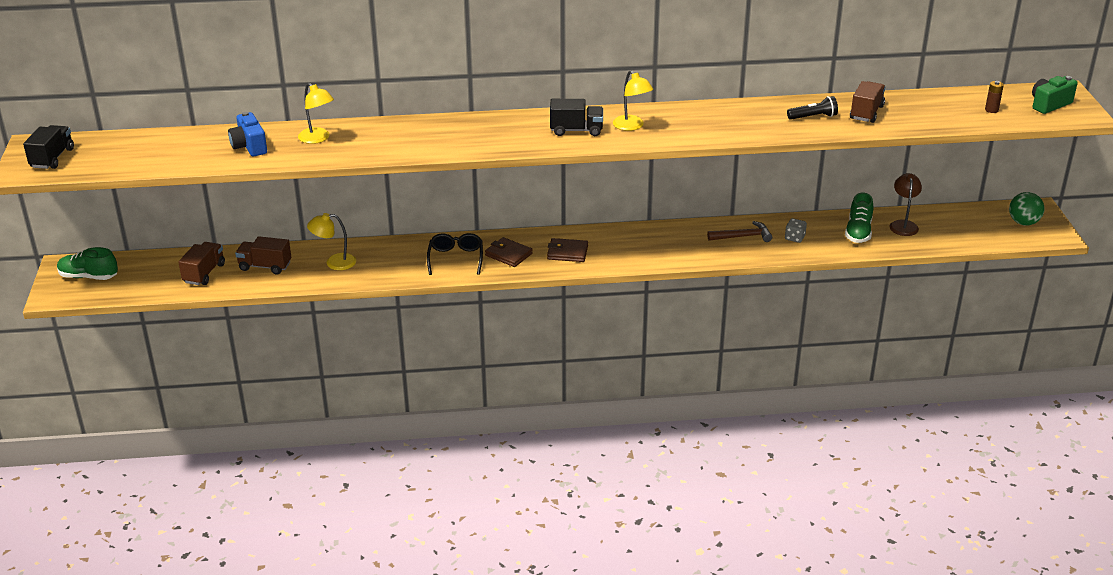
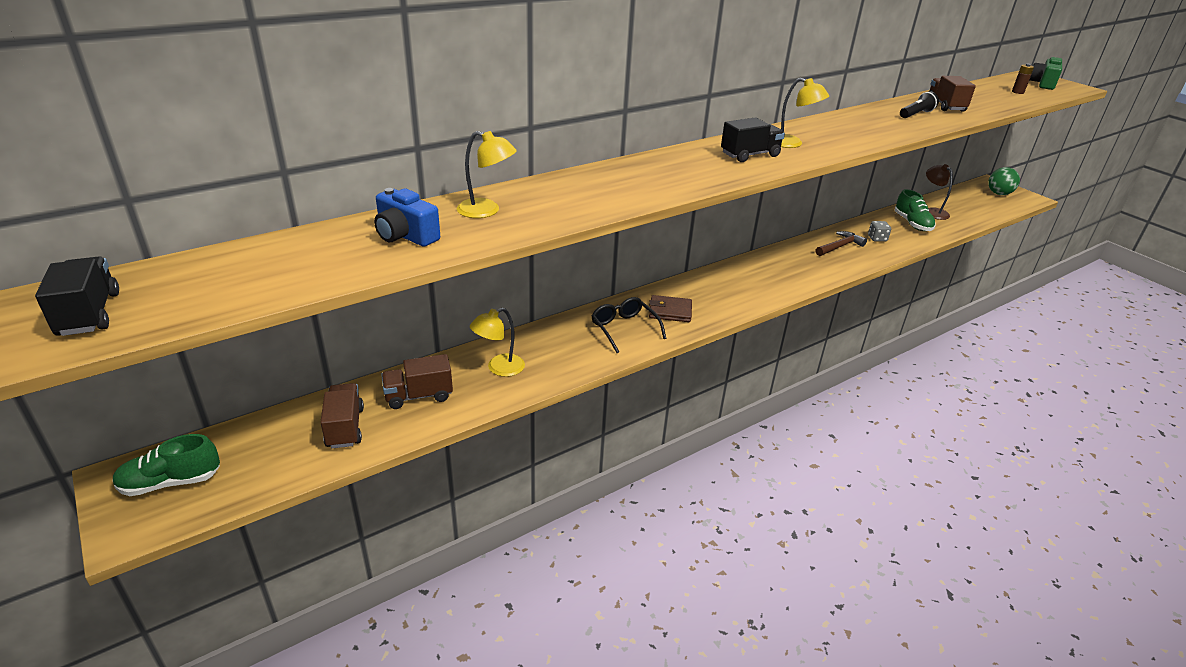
camera: 30 degrees left, 0 degrees up
brown wallet [547,238,588,262] -> none

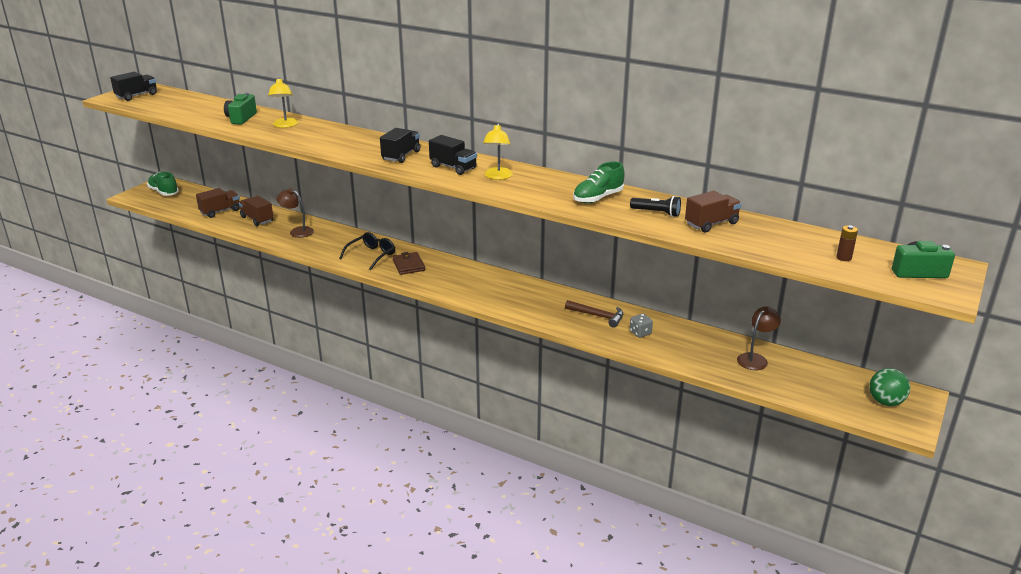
camera: 65 degrees right, 5 degrees down
blue camera [374,188,440,247] -> green camera [224,93,257,125]
yellow lamp [470,308,525,377] -> brown lamp [276,188,314,238]
green shoe [894,189,936,231] -> green shoe moved to [573,162,625,203]
none -> black truck [380,128,420,163]

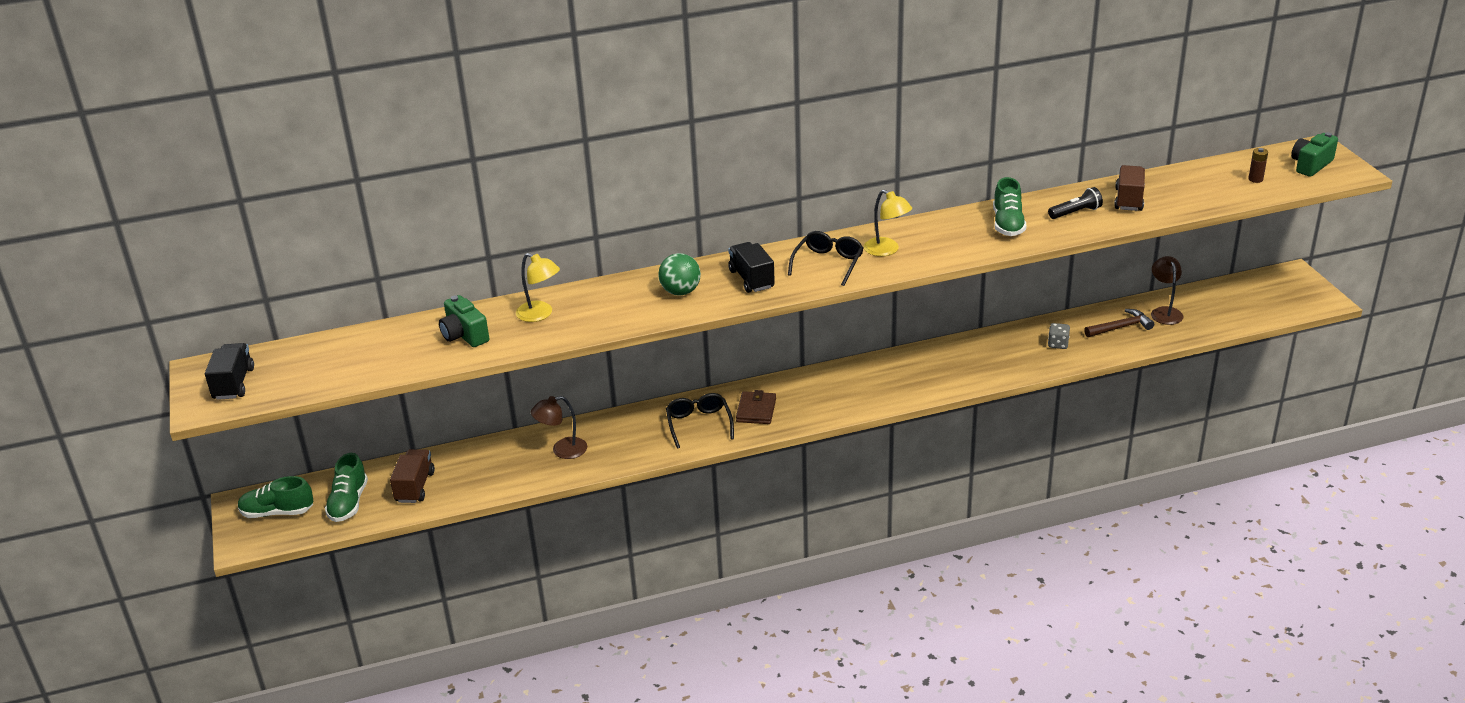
camera: 45 degrees left, 5 degrees up
brown truck [239,196,273,226] -> none
brown wallet [392,252,425,275] -> brown wallet turned 75 degrees clockwise [736,390,776,424]
black truck [429,135,477,175] -> black glasses [788,231,863,286]
brown hammer [565,300,623,328] -> brown hammer moved to [1084,309,1154,337]
green ball [870,368,910,406] -> green ball moved to [658,253,701,296]
none -> green shoe [325,453,368,522]

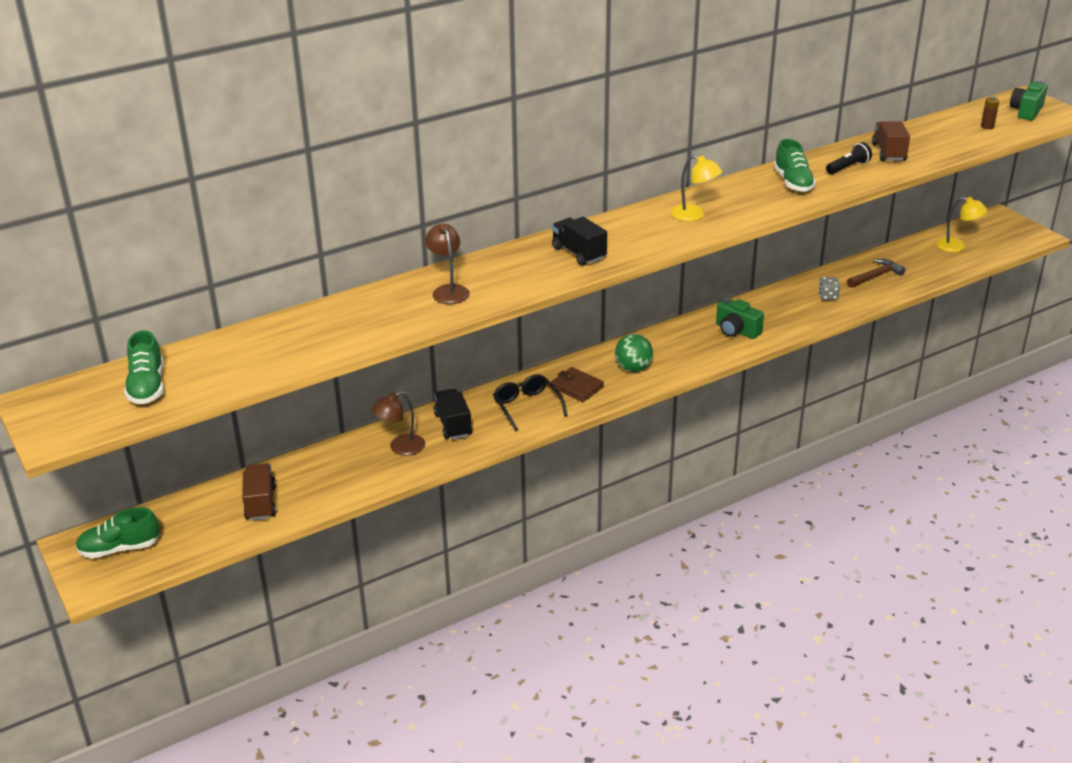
camera: 15 degrees left, 0 degrees up
black truck [205,343,254,400] -> black truck moved to [434,388,472,440]
green shoe [325,453,368,522] -> green shoe moved to [124,330,164,404]
green camera [439,295,489,347] -> green camera moved to [716,298,764,339]
yellow lamp [516,253,560,322] -> yellow lamp moved to [936,197,988,252]
green ball [658,253,701,296] -> green ball moved to [615,334,653,372]
brown wallet [736,390,776,424] -> brown wallet turned 45 degrees counterclockwise [551,367,604,402]
black glasses [788,231,863,286] -> none
brown lamp [1151,256,1184,325] -> brown lamp moved to [425,224,470,304]

